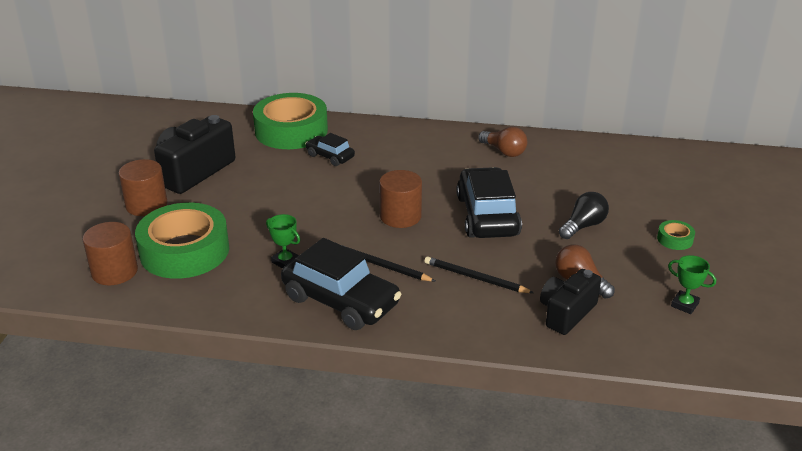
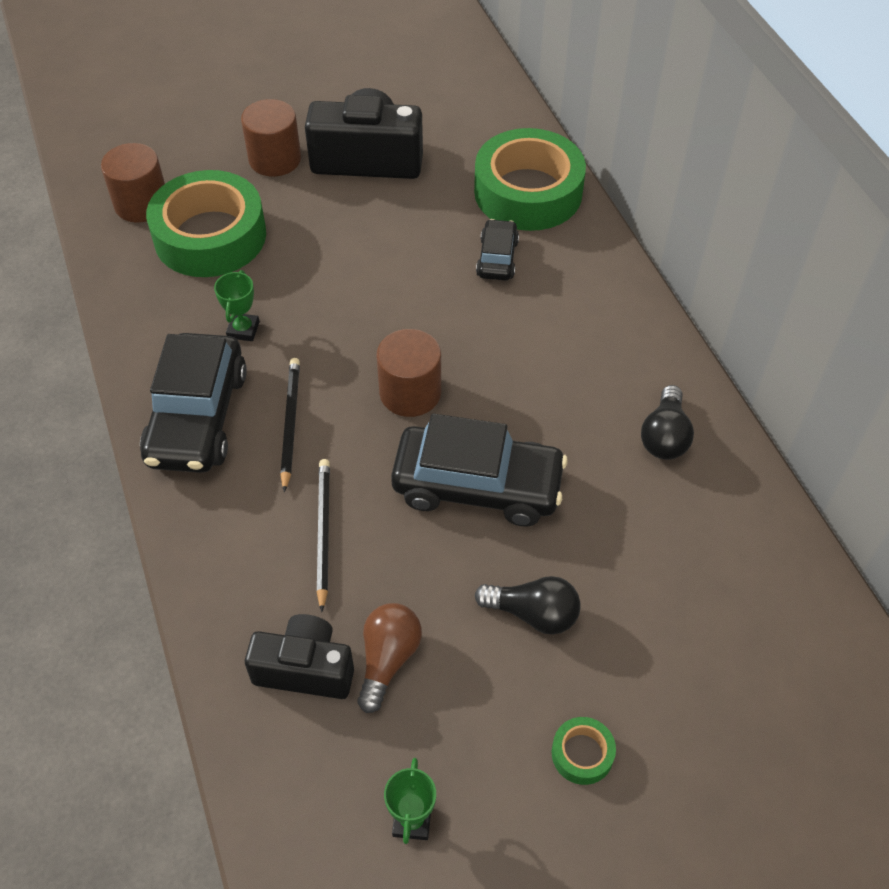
camera: 60 degrees right, 20 degrees up
black car [456,167,522,238] -> black car turned 45 degrees clockwise [391,413,568,527]
brown light bulb [478,127,527,157] -> black light bulb [641,385,694,460]

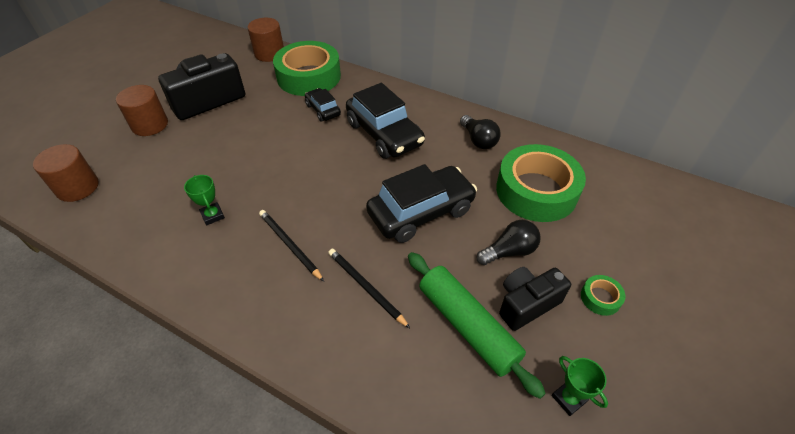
camera: 40 degrees left, 5 degrees down
black car [140,333,247,473] -> black car moved to [346,83,425,159]
green tape [146,170,266,277] -> green tape moved to [496,144,586,222]
black camera [245,614,354,699] -> black camera moved to [499,267,571,331]
brown light bulb [357,603,422,713] -> green rolling pin [408,252,546,399]
brown cylinder [377,329,441,417] -> brown cylinder moved to [247,18,284,62]

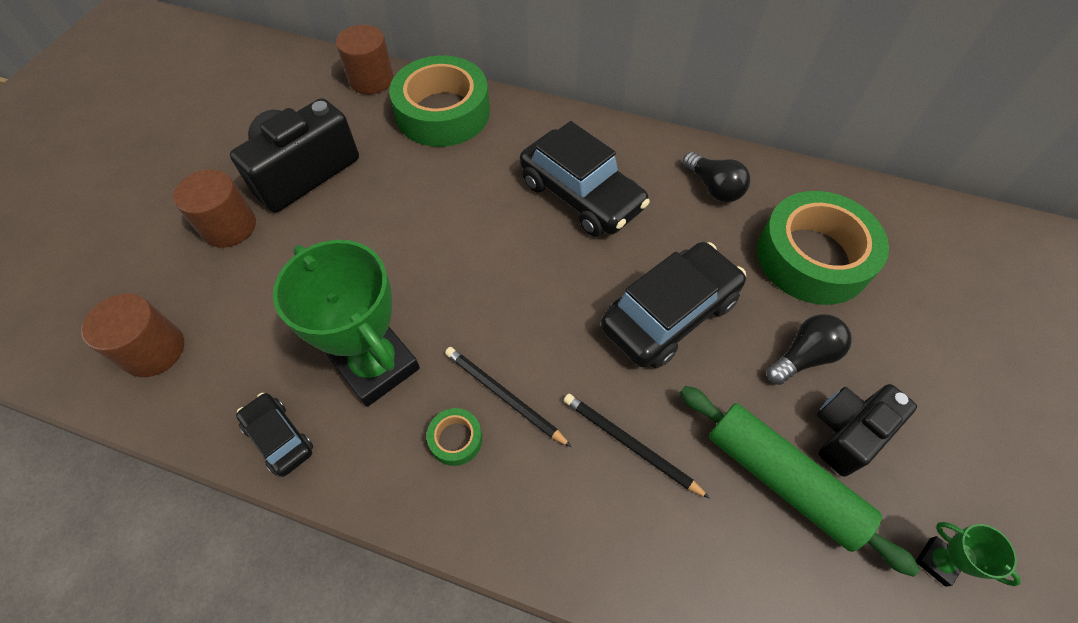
camera: 10 degrees left, 10 degrees up
green trophy [184,175,225,225] -> green trophy [273,240,420,407], size x2.29
black car [305,88,341,122] -> black car moved to [236,393,313,477]
green tape [581,275,625,316] -> green tape moved to [427,408,482,466]

